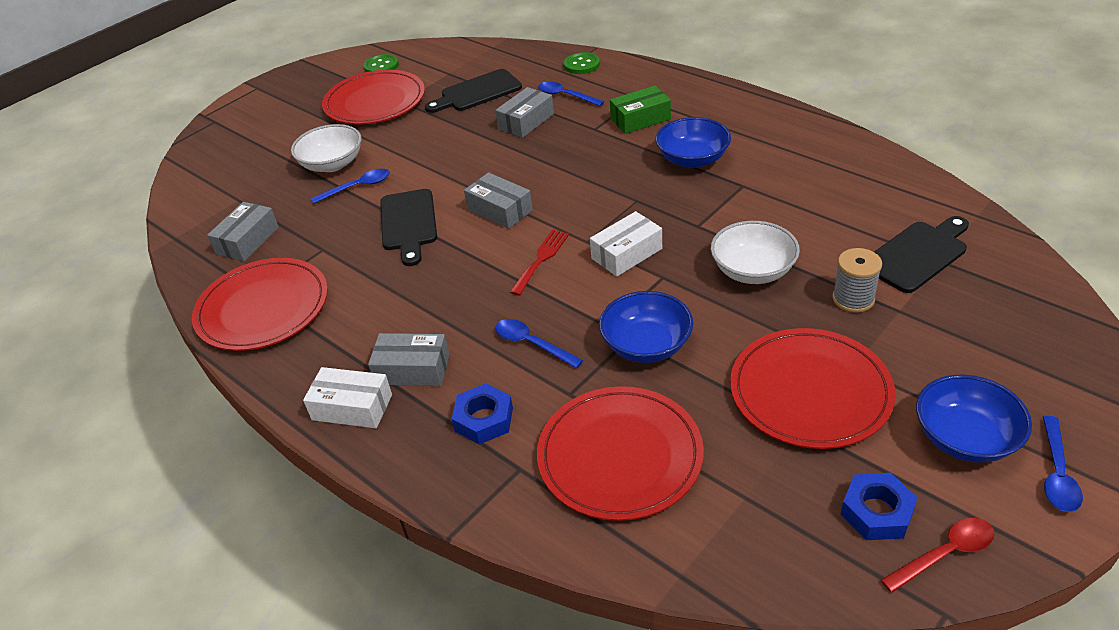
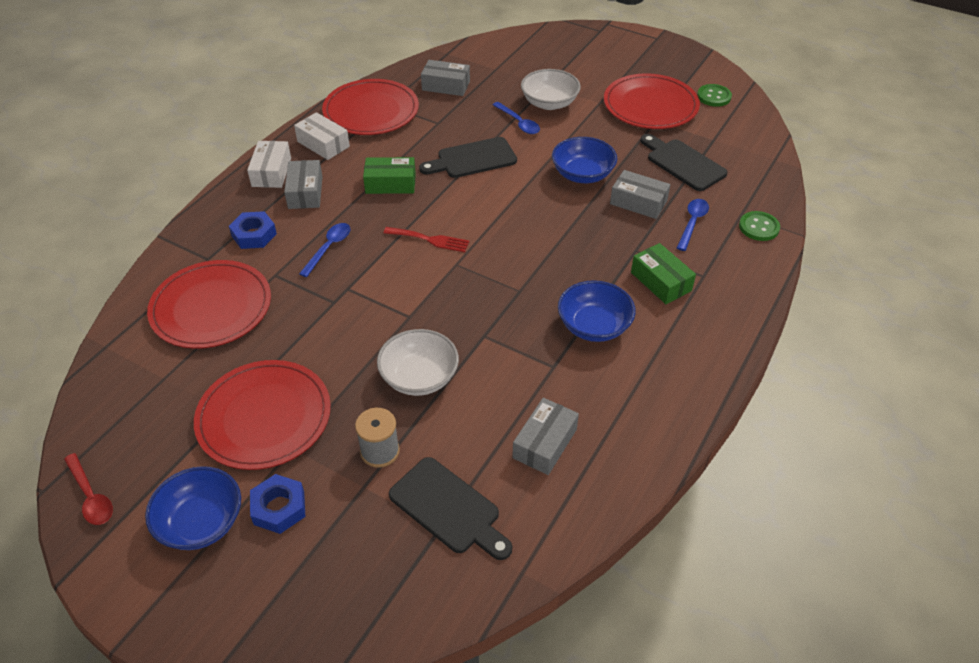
camera: 75 degrees right, 5 degrees up
grey box [464,172,533,229] -> grey box moved to [512,398,579,475]
white box [590,211,662,277] -> white box moved to [294,112,350,160]
blue bowl [599,291,693,363] -> blue bowl moved to [552,137,617,183]
blue nut [841,473,918,540] -> blue nut moved to [250,474,305,534]
blue spoon [1043,416,1083,512] -> none
none -> green box [363,157,416,194]

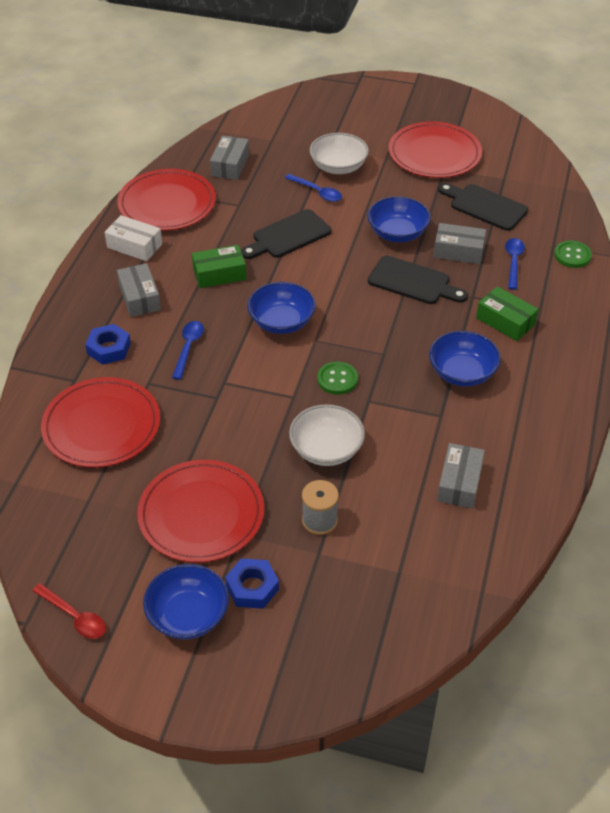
camera: 15 degrees left, 0 degrees up
white box [247,141,291,188] -> none
red fork [384,227,470,252] -> blue bowl [247,282,316,334]
black cutting board [389,457,512,560] -> black cutting board moved to [368,256,468,304]
grey box [421,60,470,96] -> grey box turned 75 degrees counterclockwise [210,135,249,180]
green button [697,84,732,107] -> green button moved to [317,362,358,395]

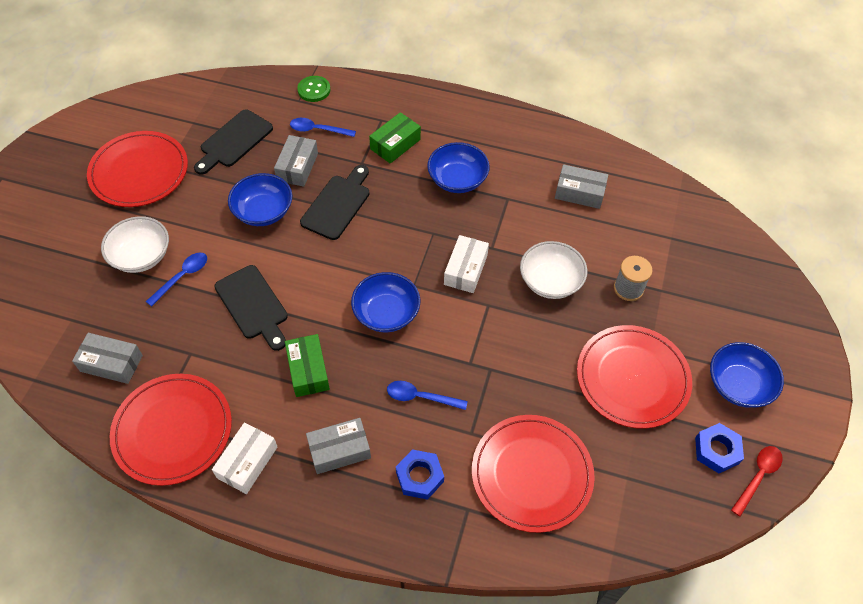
camera: 90 degrees left, 10 degrees up
blue nut [225,558,279,609] -> blue nut moved to [695,423,744,473]
green button [317,362,358,395] -> white box [444,235,489,293]

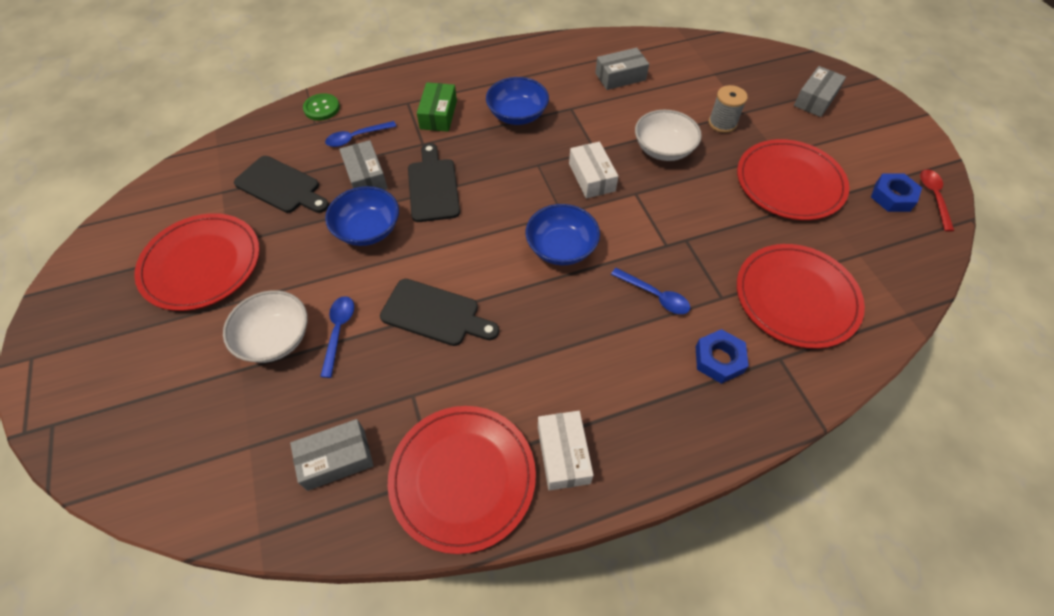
camera: 35 degrees left, 0 degrees up
black cutting board [194,110,273,175] -> black cutting board turned 60 degrees counterclockwise [234,156,329,213]
green box [285,334,330,397] -> none
grey box [306,418,371,474] -> grey box moved to [794,66,846,117]
blue spoon [387,381,468,410] -> blue spoon turned 120 degrees counterclockwise [611,268,690,314]
blue bowl [710,342,784,408] -> none

